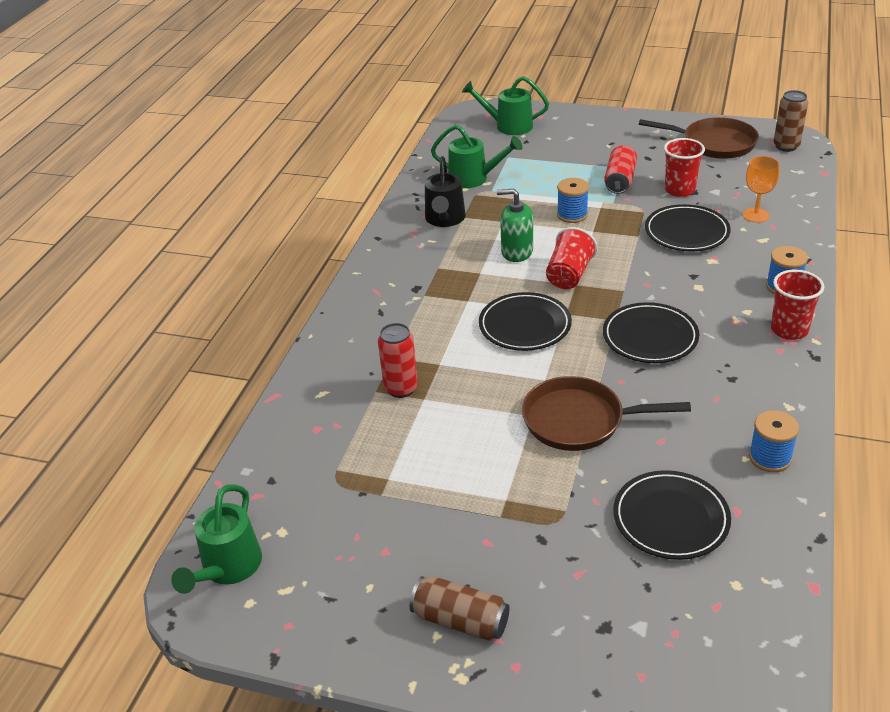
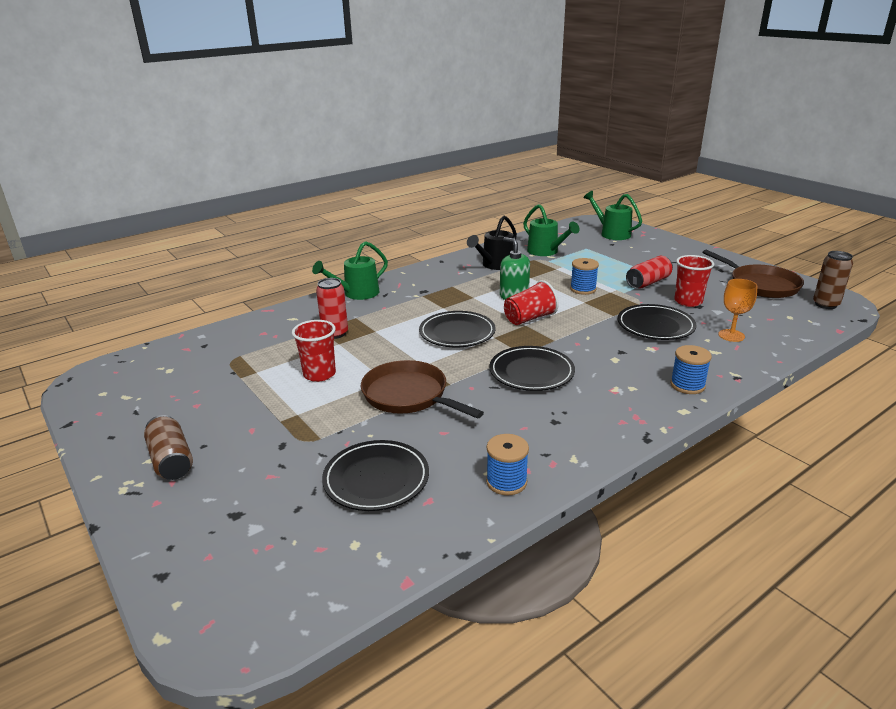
camera: 35 degrees right, 10 degrees down
green watering can [171,484,262,594] -> green watering can moved to [312,241,388,300]
red cup [771,270,824,340] -> red cup moved to [292,320,336,382]

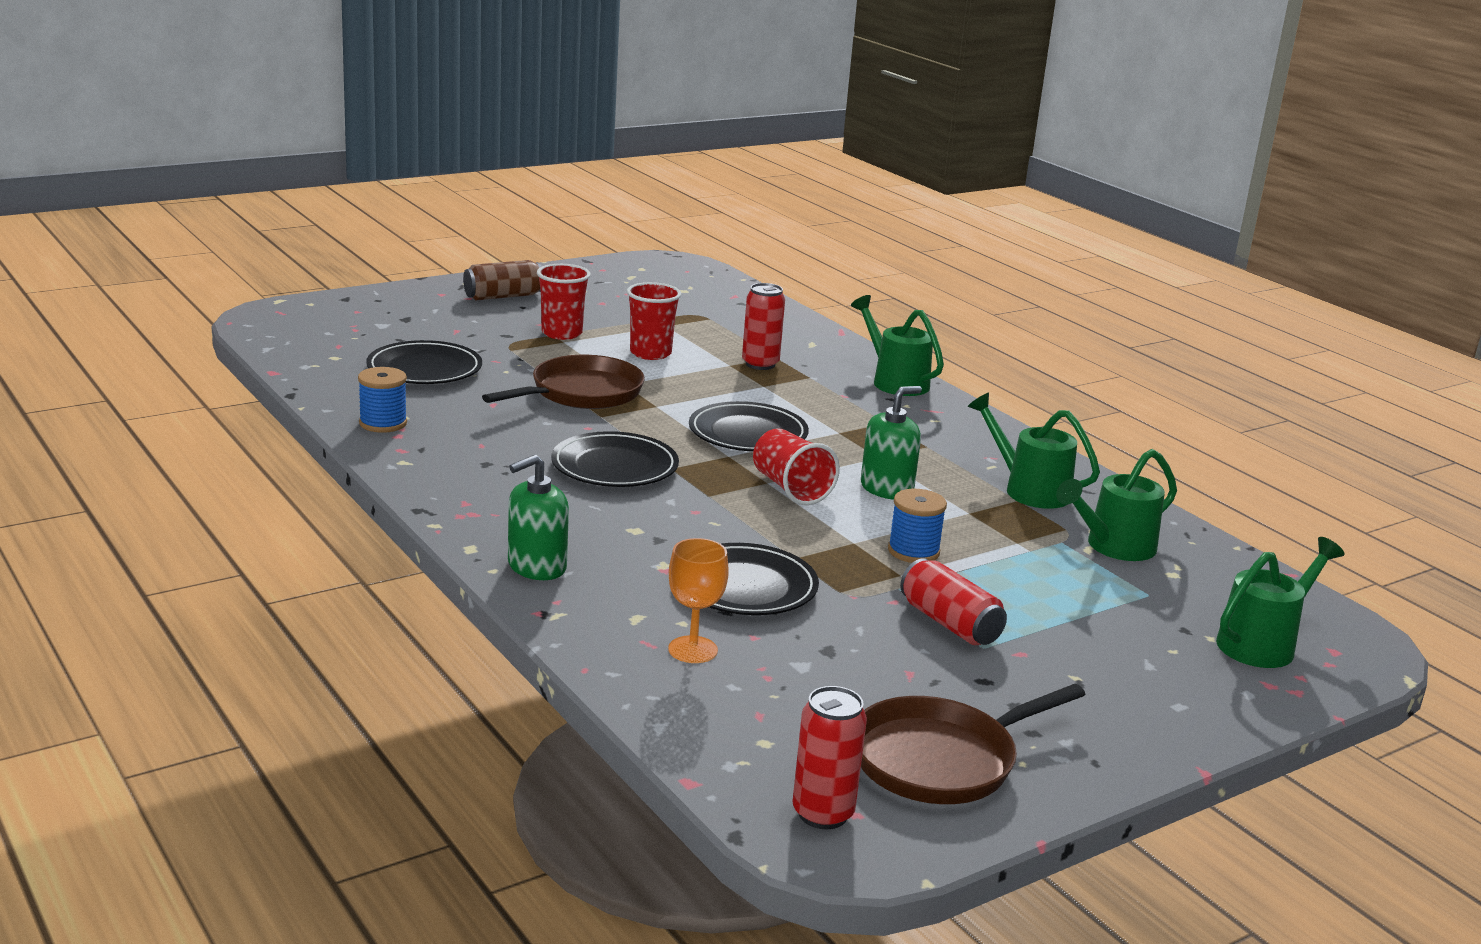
camera: 90 degrees right, 5 degrees down
black watering can [467,216,517,270] -> green watering can [968,393,1100,509]
blue spool [670,345,712,394] -> green soap dispenser [508,455,569,580]
red cup [674,255,714,307] -> red cup moved to [537,264,591,340]
brown can [813,251,853,309] -> red can [793,686,867,829]

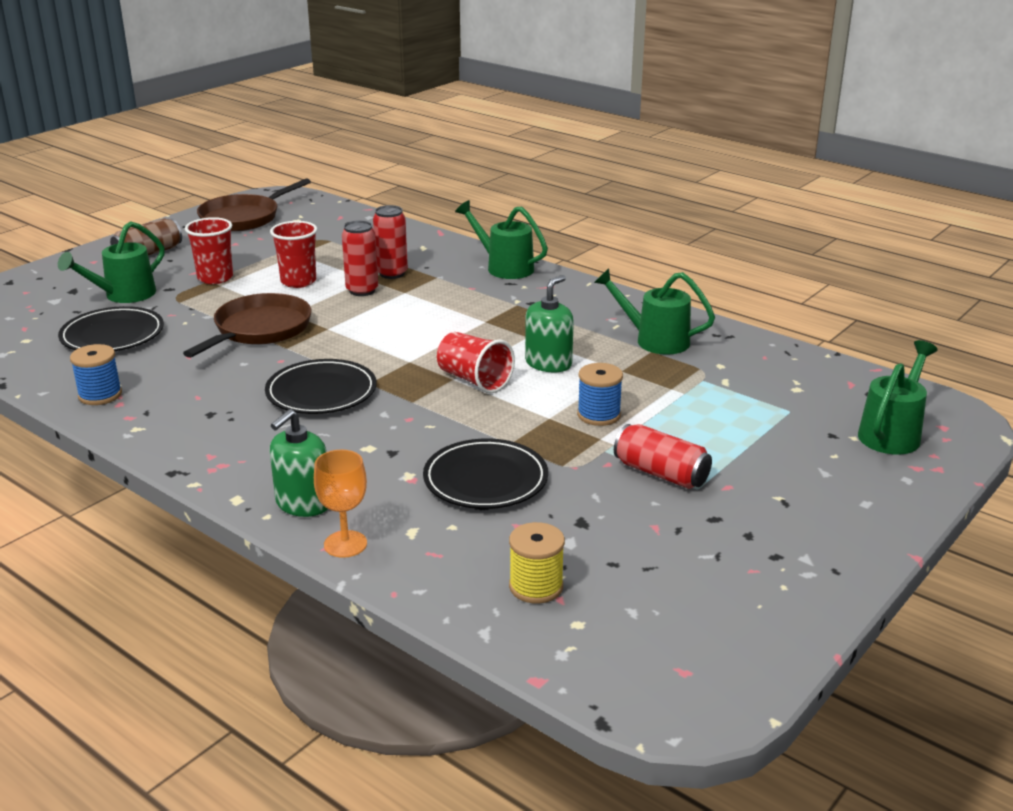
camera: 15 degrees left, 5 degrees up
orange goblet [668,538,729,663] -> orange goblet moved to [314,450,367,558]
black plate [689,401,809,452] -> none
red can [793,686,867,829] -> red can moved to [342,220,378,296]
brown pan [861,684,1086,804] -> brown pan moved to [197,178,311,232]
green watering can [1056,449,1177,561] -> green watering can moved to [58,221,165,303]
none -> yellow spool [509,522,565,604]

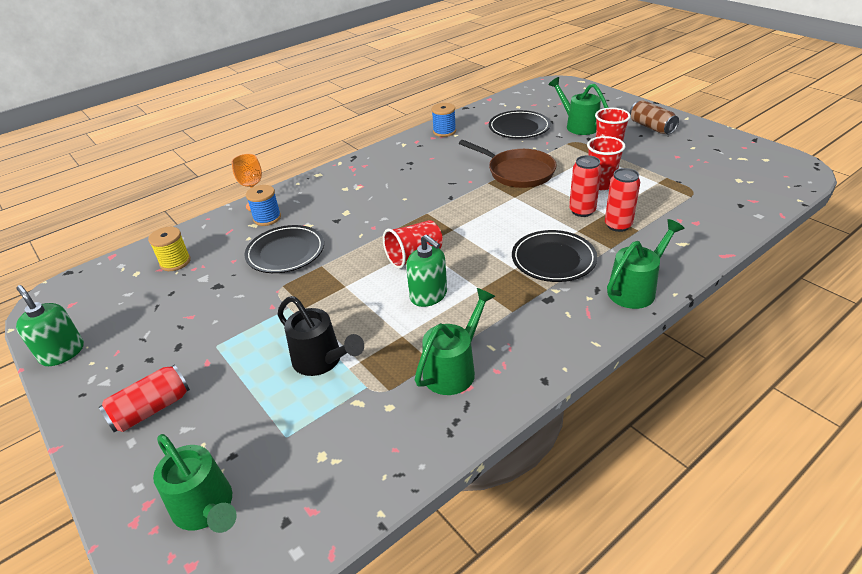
camera: 105 degrees right, 10 degrees up
brown pan [197,178,311,232] -> none
black plate [265,359,377,414] -> black plate moved to [512,230,597,282]
green soap dispenser [270,409,327,517] -> green soap dispenser moved to [16,285,84,366]
blue spool [577,363,623,426] -> blue spool moved to [246,185,281,226]
red can [614,424,712,489] -> red can moved to [99,365,190,432]
none -> black watering can [277,296,364,376]

